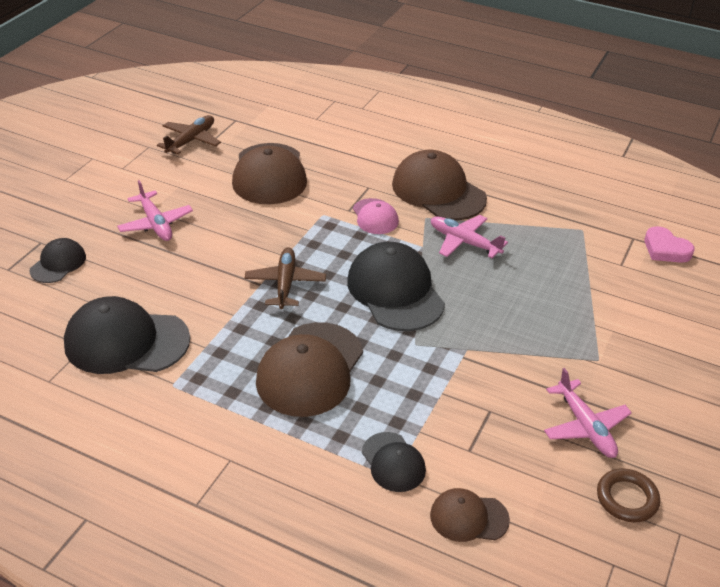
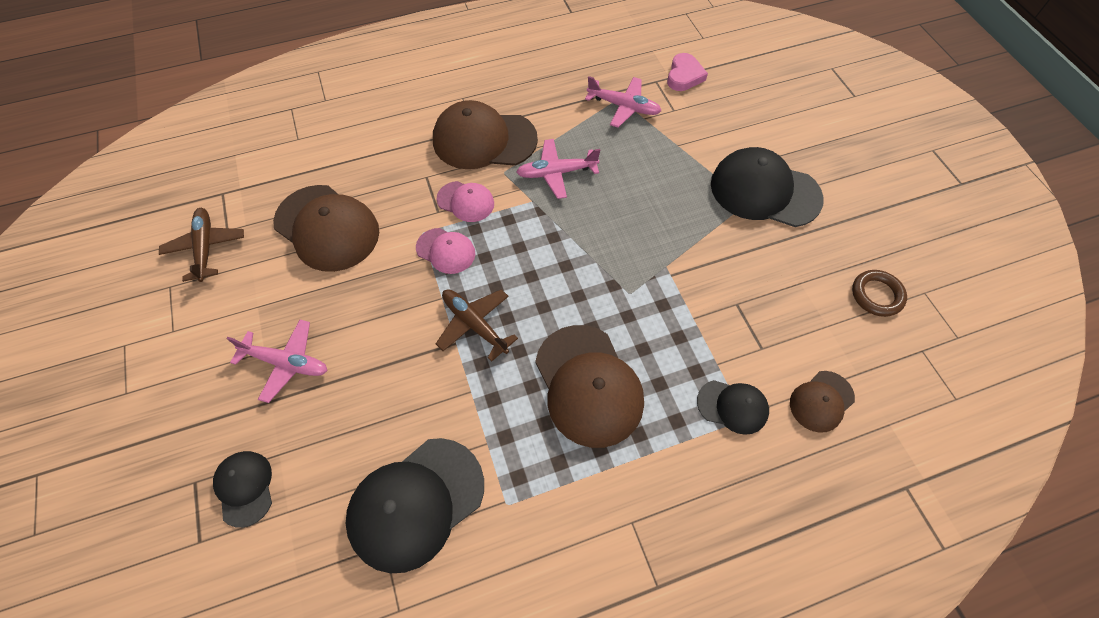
camera: 45 degrees left, 20 degrees up
black cap [347,242,445,331] -> black cap moved to [711,147,824,227]
pink plane [544,368,632,458] -> pink plane moved to [585,76,661,128]
pink heart [644,226,694,263] -> pink heart turned 75 degrees counterclockwise [667,53,708,91]
none -> pink cap [416,228,475,274]

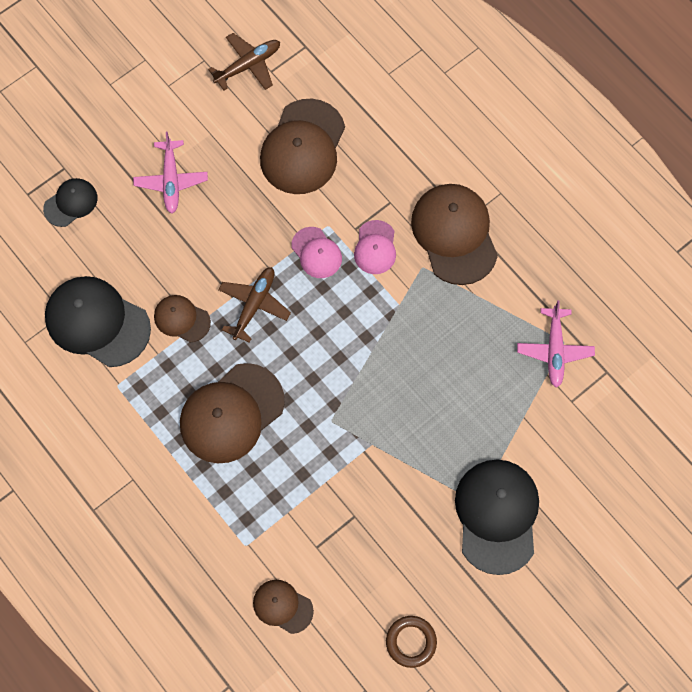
camera: 70 degrees right, 10 degrees up
pink cap [416,228,475,274] -> pink cap turned 45 degrees counterclockwise [291,227,342,278]
pink plane [516,139,600,199] -> none
pink heart [667,53,708,91] -> none
black cap [697,380,769,435] -> none
none -> brown cap [154,295,211,343]

